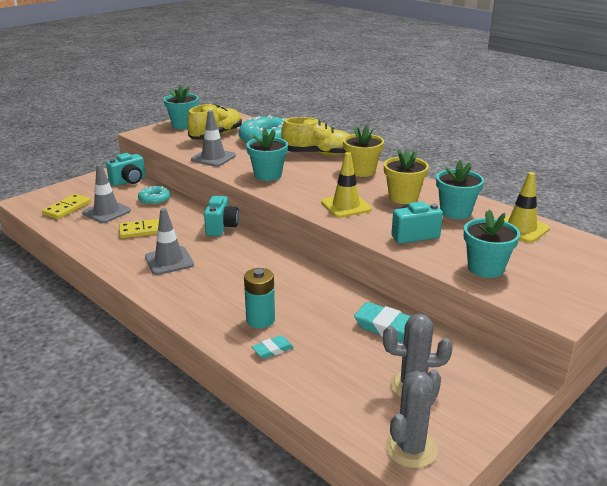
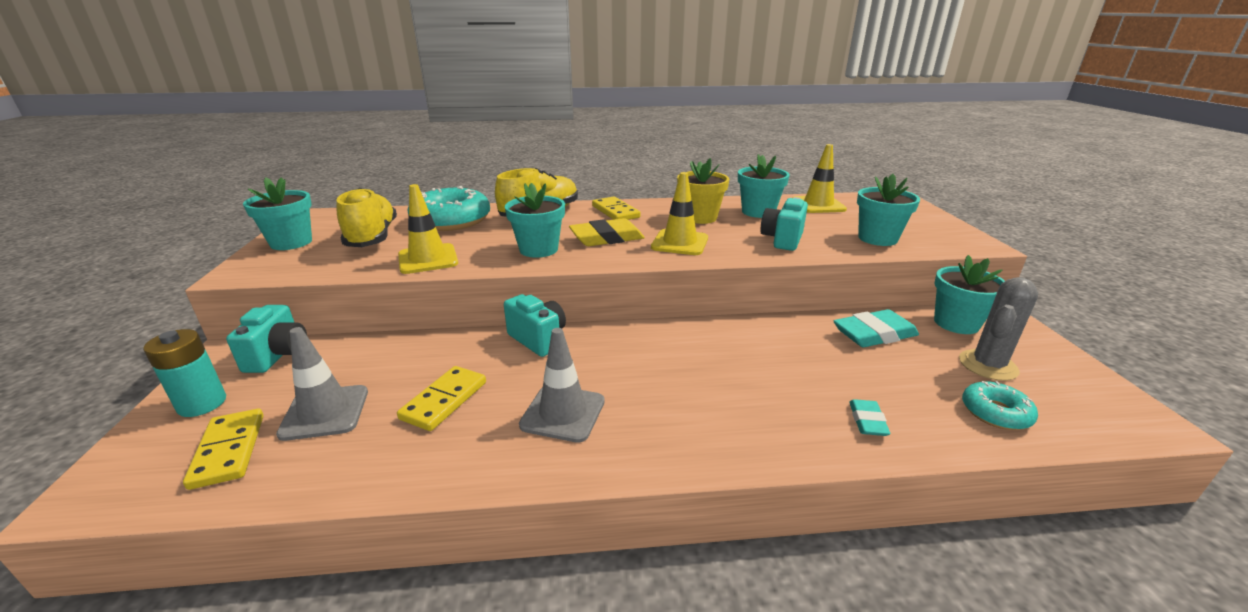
camera: 50 degrees left, 0 degrees up
turquoise donut [138,186,170,205] -> turquoise donut moved to [962,381,1038,430]
grey traffic cone [191,110,236,167] -> yellow traffic cone [398,184,458,274]
turquoise battery [244,268,275,328] -> turquoise battery moved to [143,329,226,417]
yellow flower pot [343,125,384,177] -> yellow domino [592,196,641,220]
grey cactus [385,370,441,468] -> none
none -> yellow eraser [569,218,645,246]
none -> turquoise flower pot [934,255,1005,334]

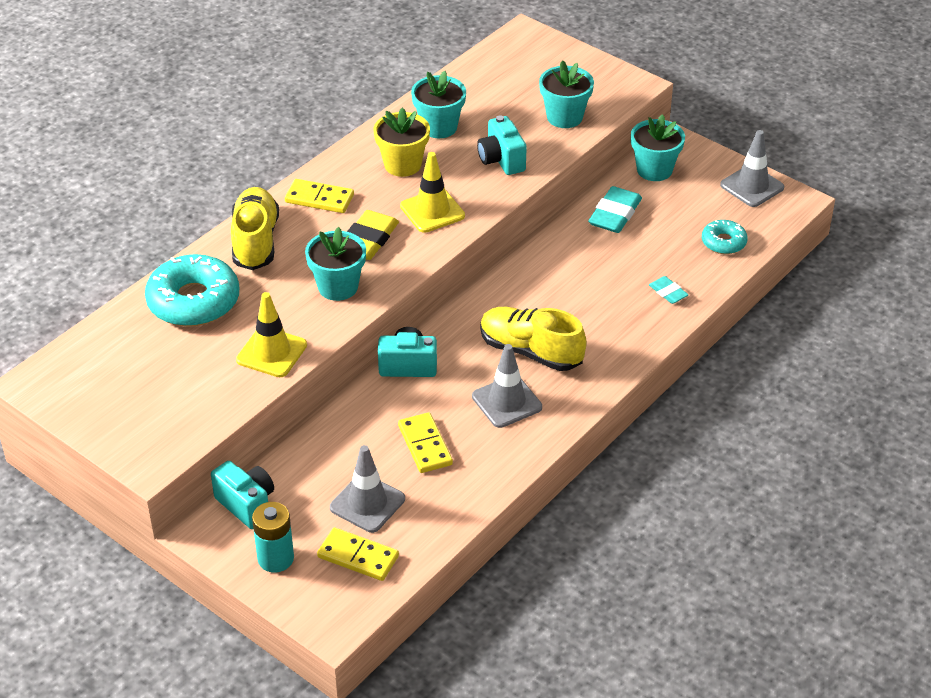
camera: 45 degrees left, 15 degrees up
turquoise flower pot [243,177,312,250] -> none
yellow shoe [336,188,397,247] -> yellow shoe moved to [480,307,587,371]
yellow traffic cone [792,144,847,213] -> none
grey cactus [959,277,1038,381] -> none
none -> grey traffic cone [720,130,784,207]

